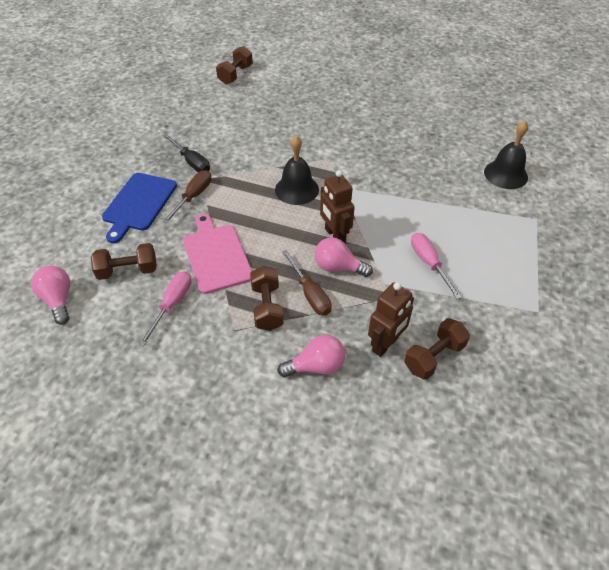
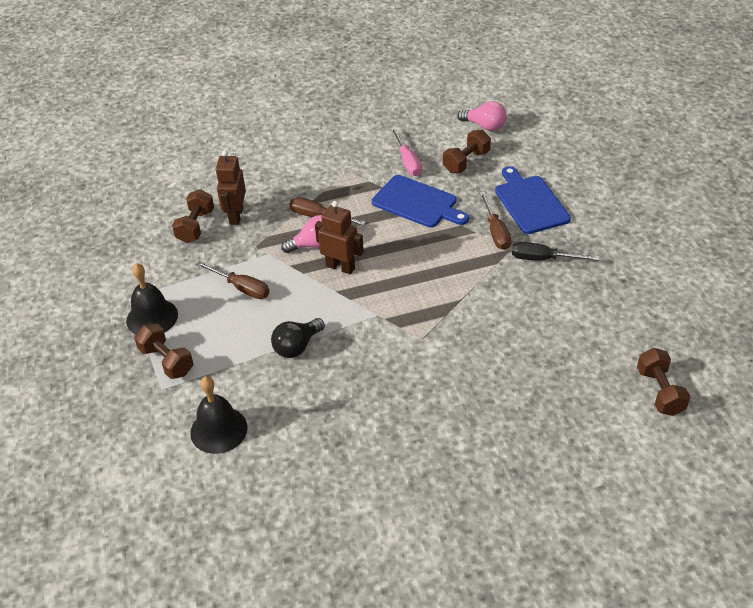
camera: 145 degrees right, 5 degrees down
pink cutting board [183,213,252,294] -> blue cutting board [372,175,469,228]
brown dumbbell [250,266,283,331] -> brown dumbbell moved to [134,324,193,379]
black bell [275,136,319,205] -> black bell moved to [126,263,178,334]
pink light bulb [278,335,345,377] -> none
pink screwdriver [411,233,462,299] -> brown screwdriver [196,261,269,299]
none -> black light bulb [271,318,325,358]

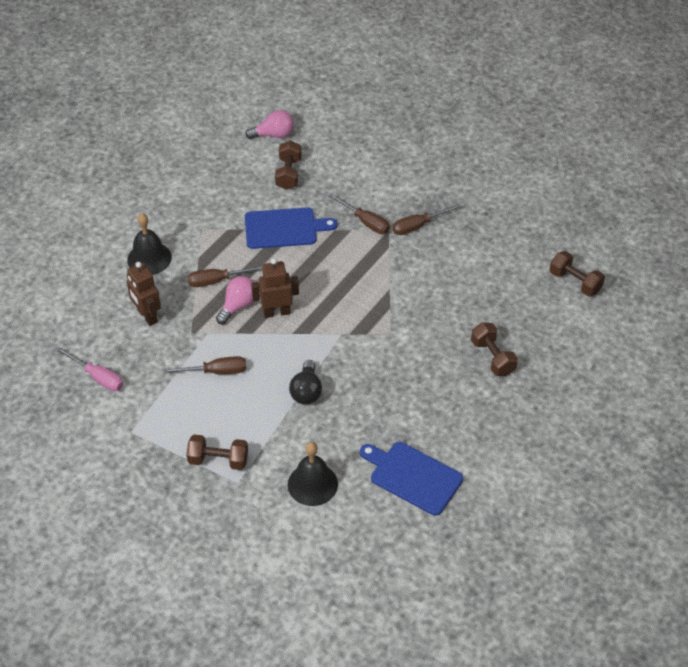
camera: 40 degrees left, 5 degrees up
black bell [126,263,178,334] -> black bell moved to [127,213,172,275]
brown dumbbell [172,189,214,243] -> brown dumbbell moved to [471,323,518,376]
pink screwdriver [391,127,422,176] -> pink screwdriver moved to [57,347,123,391]
blue cutting board [495,166,571,234] -> blue cutting board moved to [360,442,463,516]
black screwdriver [512,242,600,261] -> brown screwdriver [392,204,461,235]

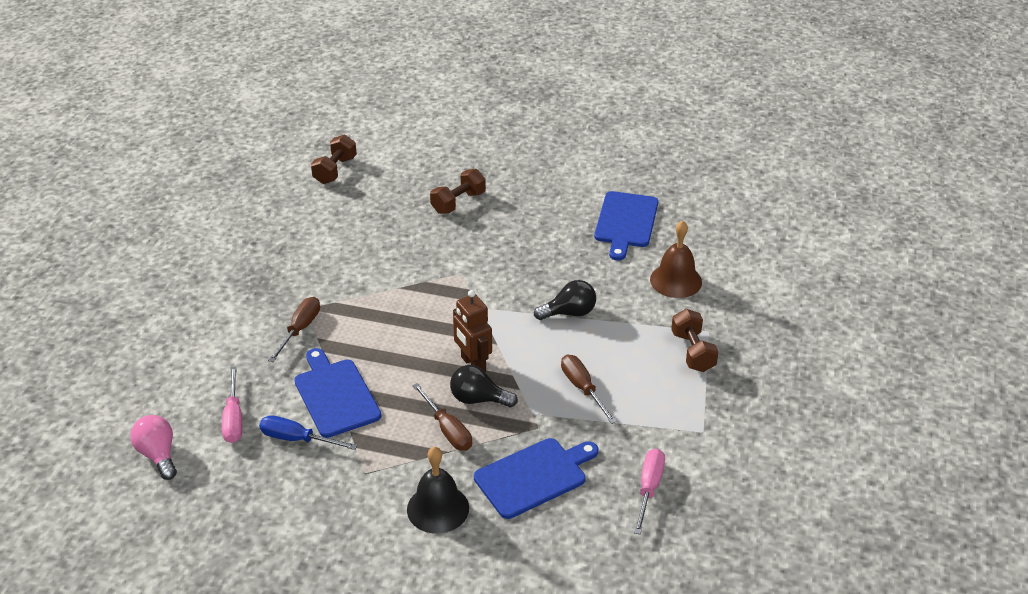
camera: 110 degrees left, 10 degrees down
brown robot [127,262,161,326] -> blue cutting board [474,438,598,519]
pink light bulb [216,276,254,324] -> black light bulb [450,365,518,407]
brown dumbbell [275,140,302,190] -> pink screwdriver [222,366,242,443]
black bell [288,442,338,506] -> brown bell [650,220,702,298]
brown screwdriver [392,204,461,235] -> none
none -> blue screwdriver [259,415,358,450]

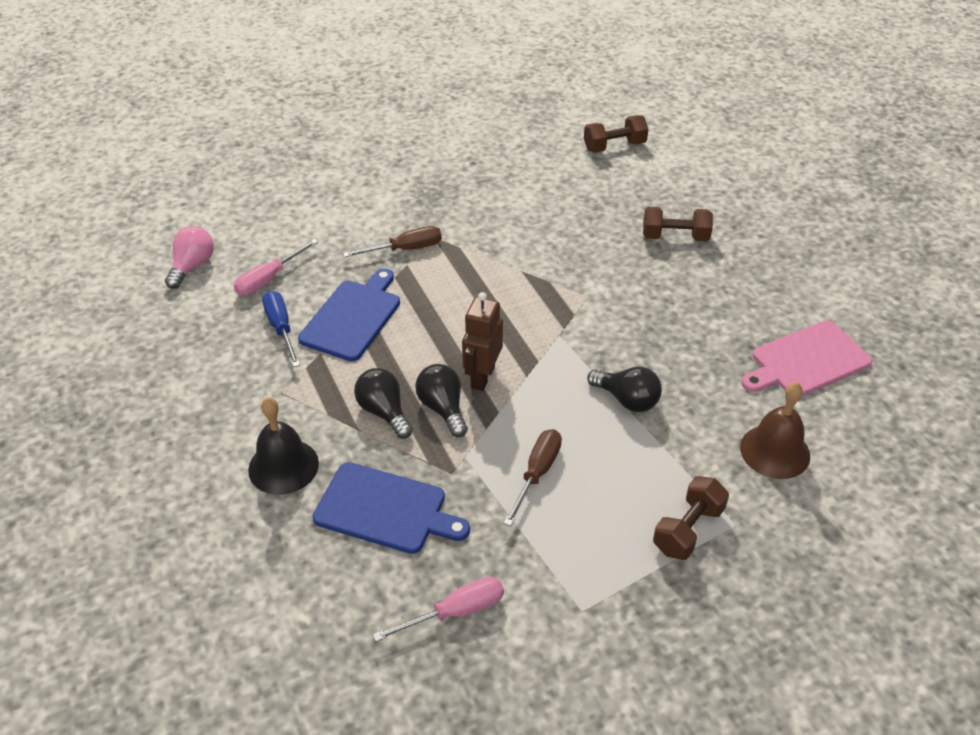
camera: 50 degrees right, 5 degrees up
brown screwdriver [412,383,472,451] -> black light bulb [354,368,413,439]
blue cutting board [594,191,658,260] -> pink cutting board [741,320,872,397]

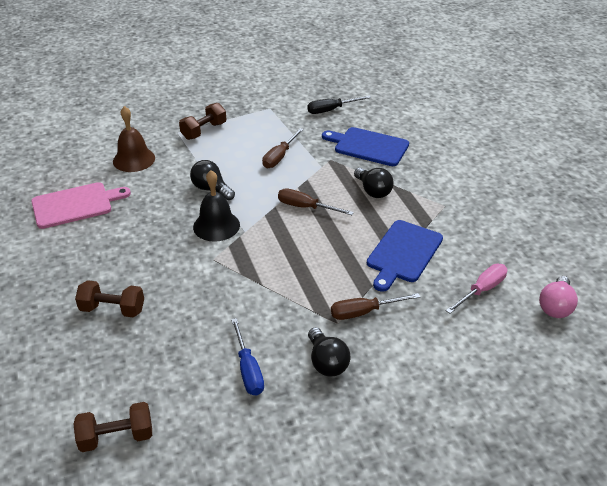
camera: 175 degrees left, 5 degrees down
black bell [248,397,319,495] -> black bell moved to [193,170,240,242]
blue screwdriver [262,291,300,367] -> blue screwdriver moved to [231,318,264,396]
pink screwdriver [373,577,504,642] -> black screwdriver [307,96,371,114]
black light bulb [415,364,468,437] -> black light bulb moved to [308,327,351,376]
brown robot [462,292,503,391] -> brown screwdriver [278,188,354,215]

